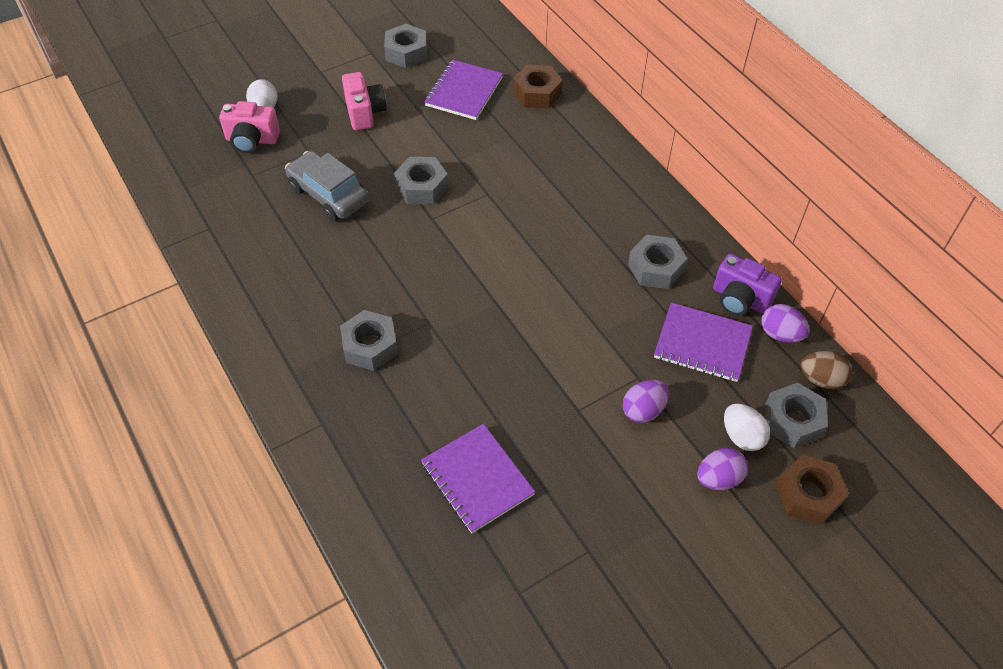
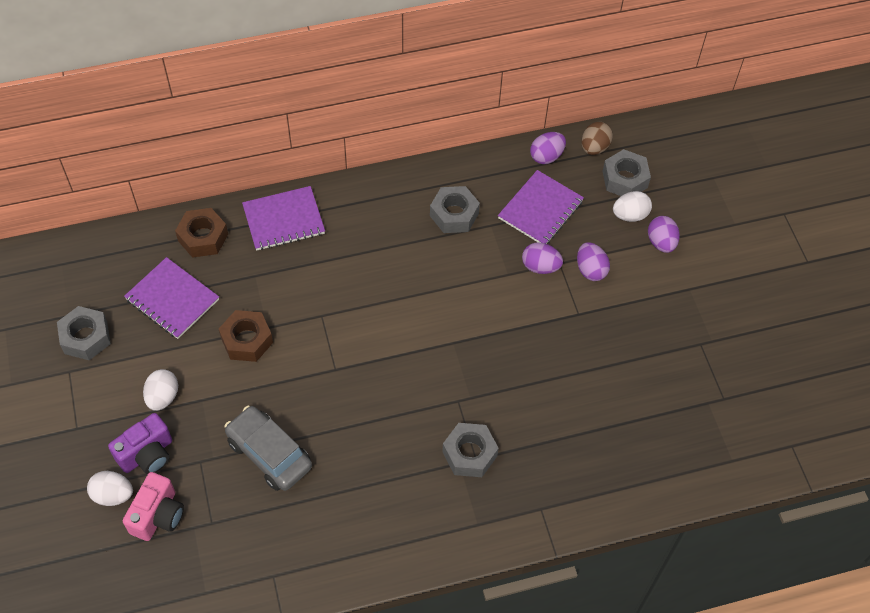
camera: 75 degrees left, 5 degrees up
grey car [285,151,369,221] -> grey car turned 75 degrees clockwise [224,406,312,491]
pink camera [342,72,387,130] -> white egg [143,369,178,411]
grey nut [394,157,448,204] -> none
purple notebook [421,424,535,534] -> purple notebook moved to [242,186,325,251]
purple camera [713,254,782,315] -> purple camera moved to [108,413,172,474]
brown nut [776,455,849,525] -> brown nut moved to [219,310,273,362]
none -> purple egg [522,243,563,274]

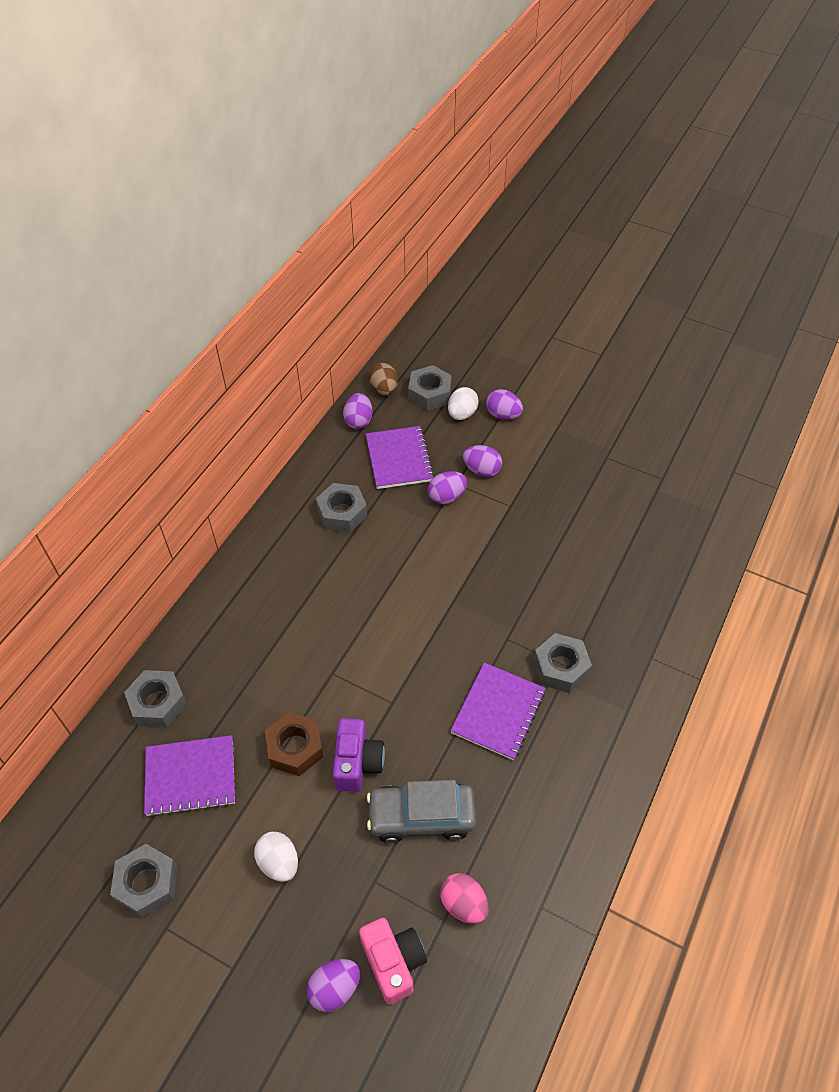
camera: 45 degrees left, 5 degrees down
white egg [87,471,133,506] -> purple egg [306,959,360,1012]
purple camera [108,413,172,474] -> purple camera moved to [333,718,385,792]
brown nut [175,208,228,258] -> grey nut [124,670,187,728]
purple notebook [242,186,325,251] -> purple notebook moved to [450,663,546,760]
none -> pink egg [440,873,488,924]

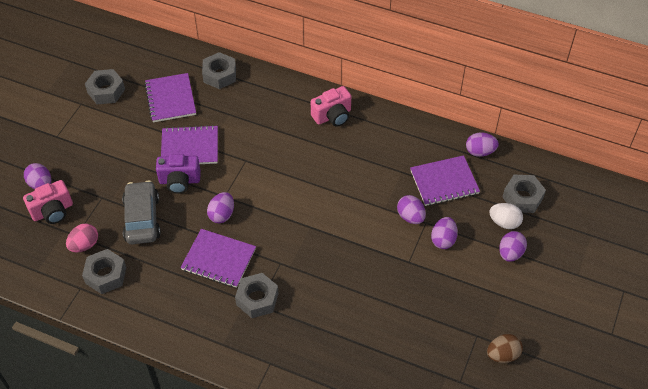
camera: 85 degrees right, 0 degrees up
white egg [254,832,298,882] -> none
brown nut [265,712,323,776] -> purple notebook [161,125,218,164]
grey nut [316,483,367,533] -> grey nut moved to [82,249,126,294]
brown egg [369,363,398,395] -> brown egg moved to [487,334,523,363]
none -> purple egg [207,192,234,223]
none -> pink camera [311,86,351,127]

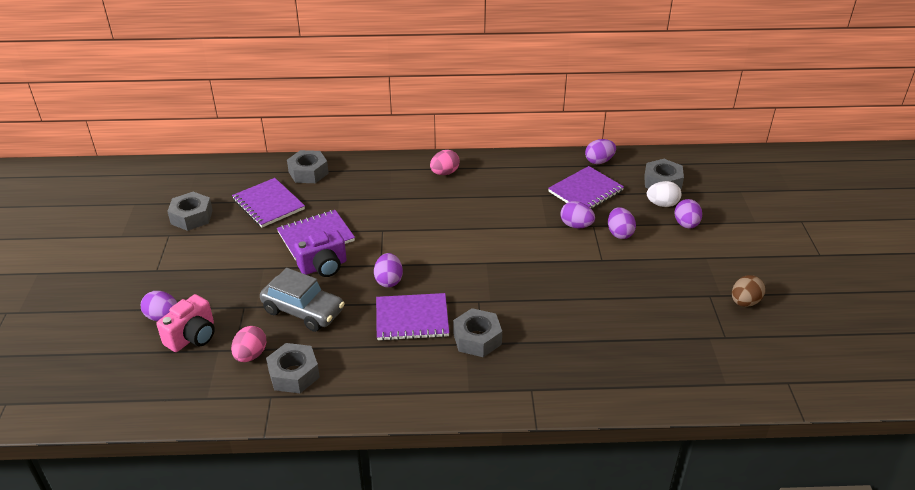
camera: 25 degrees left, 15 degrees down
grey car [122,180,161,244] -> grey car turned 150 degrees clockwise [260,268,345,332]
pink camera [311,86,351,127] -> pink egg [430,150,460,175]

